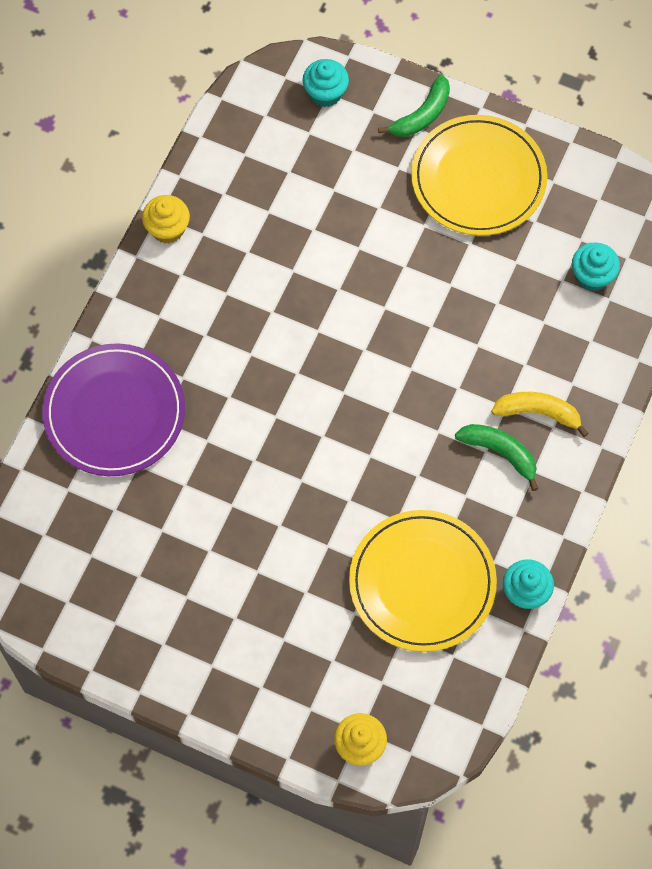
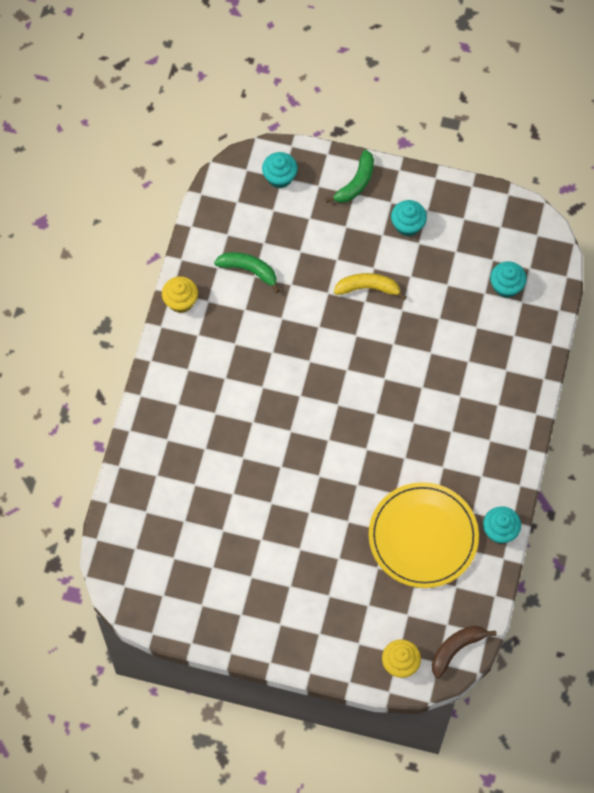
camera: 10 degrees left, 0 degrees up
purple plate [42,343,185,476] -> none
yellow plate [411,115,547,236] -> turquoise cupcake [391,200,427,237]
green banana [455,424,538,491] -> green banana moved to [214,252,280,293]
yellow banana [491,392,589,437] -> yellow banana moved to [334,273,407,300]
none -> brown banana [432,626,496,678]

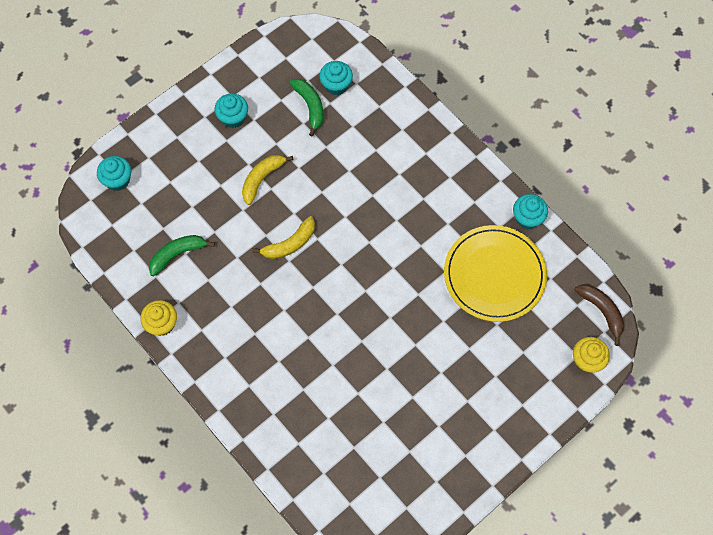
camera: 55 degrees left, 0 degrees up
green banana [325,150,374,203] -> green banana moved to [290,79,324,136]
brown banana [432,626,496,678] -> brown banana turned 150 degrees clockwise [574,284,624,346]
none -> yellow banana [252,216,315,259]

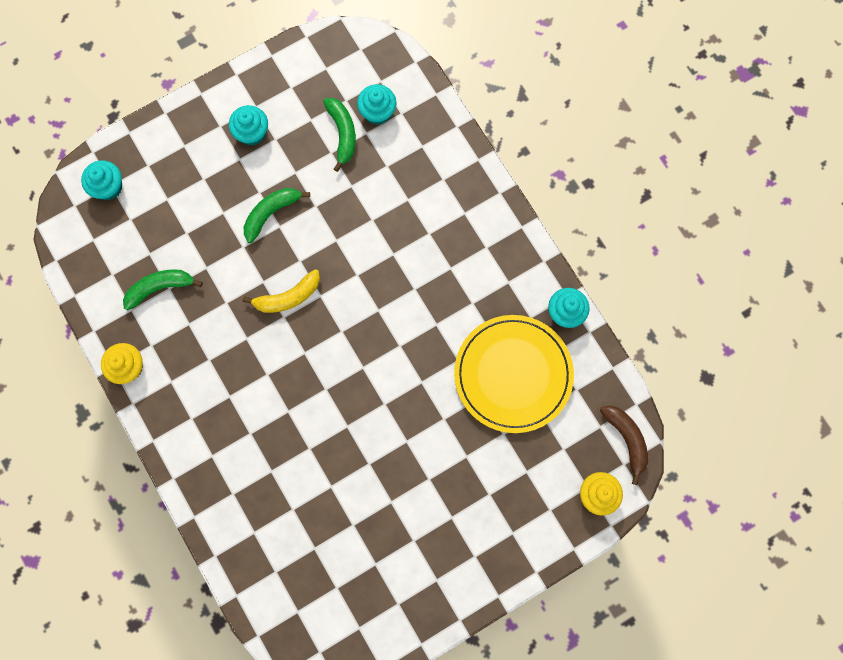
camera: 10 degrees right, 10 degrees up
yellow banana [242,155,294,205] -> green banana [244,188,310,243]

